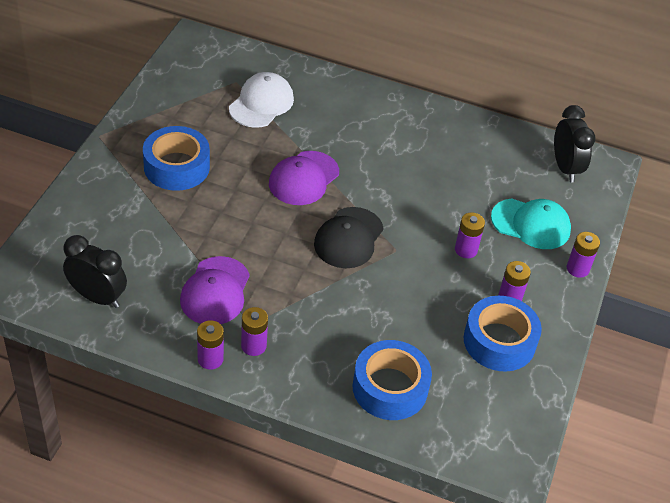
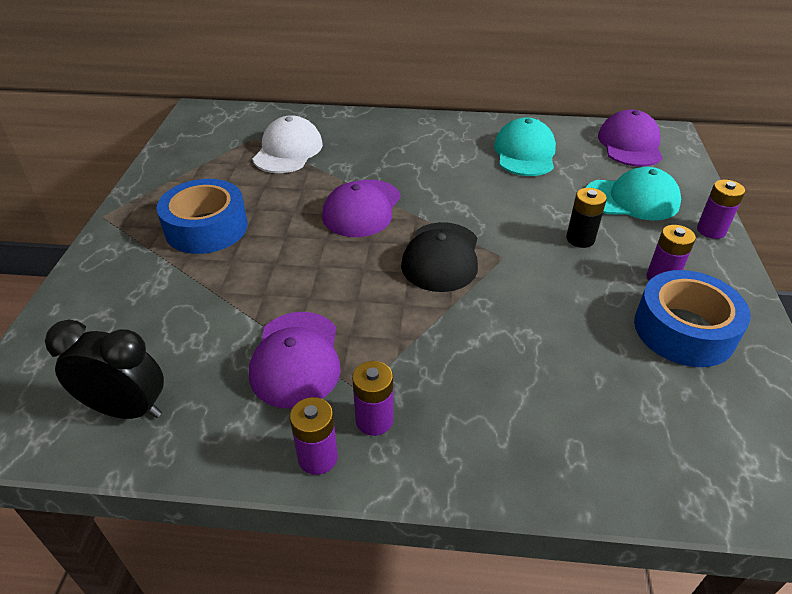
camera: 10 degrees left, 5 degrees down
blue tape [353,340,432,420] -> none
purple battery [455,212,485,258] -> black battery [566,188,607,248]
black clock [554,105,595,182] -> purple cap [598,110,663,167]
none -> turquoise cap [494,117,556,176]

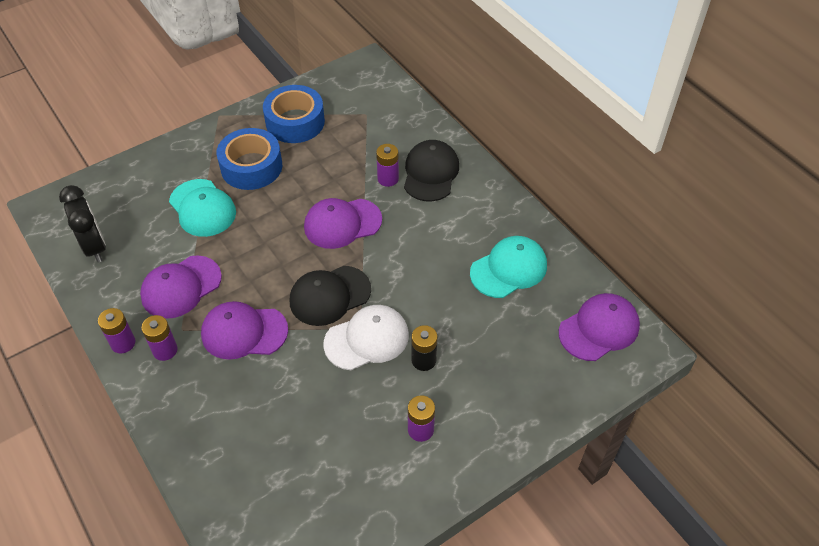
camera: 50 degrees right, 10 degrees up
white cap [253,115,323,173] -> white cap moved to [323,305,409,370]
turquoise cap [586,167,681,220] -> turquoise cap moved to [169,179,236,237]
blue tape [634,270,751,367] -> blue tape moved to [263,85,325,143]
purple battery [697,180,745,239] -> purple battery moved to [376,144,399,187]
none -> purple cap [201,301,288,360]
none -> black cap [404,140,459,202]

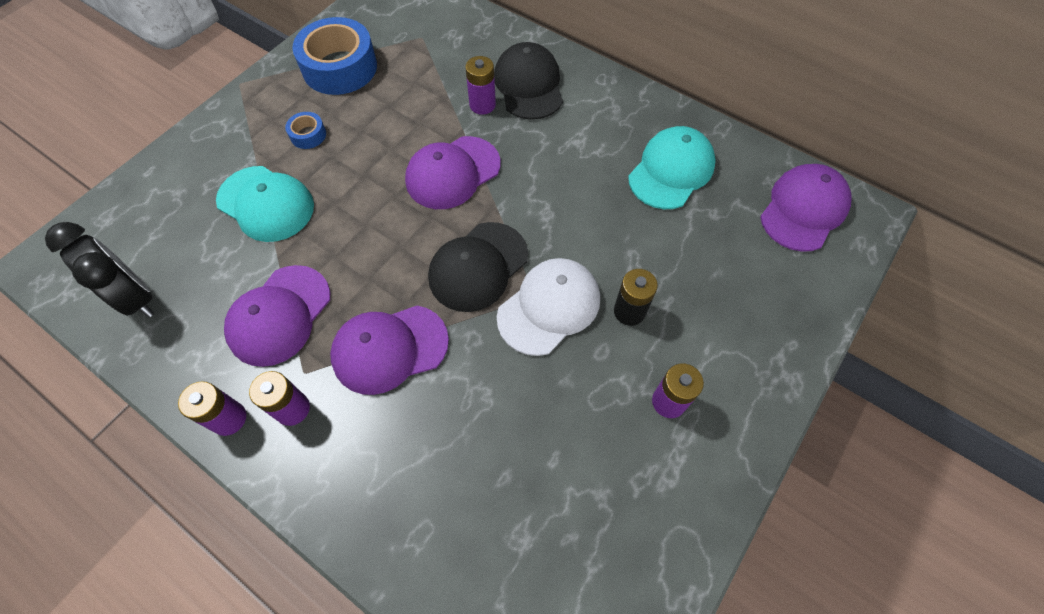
camera: 20 degrees left, 10 degrees up
blue tape [216,128,282,190] -> blue tape [285,112,326,149], size x0.45

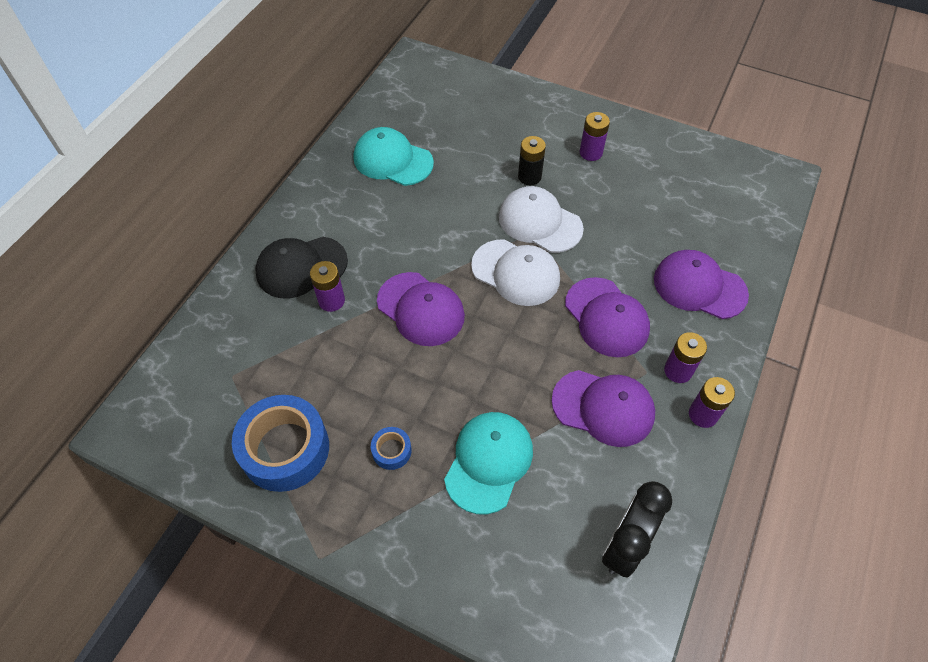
camera: 100 degrees left, 5 degrees down
black cap [428,222,528,312] -> white cap [471,239,560,306]
purple cap [760,164,851,252] -> purple cap moved to [654,250,749,319]

